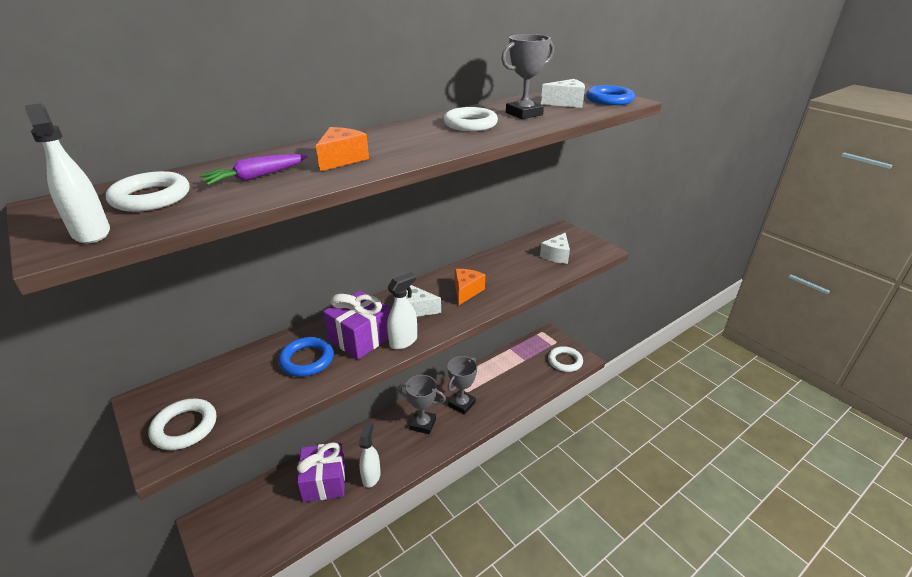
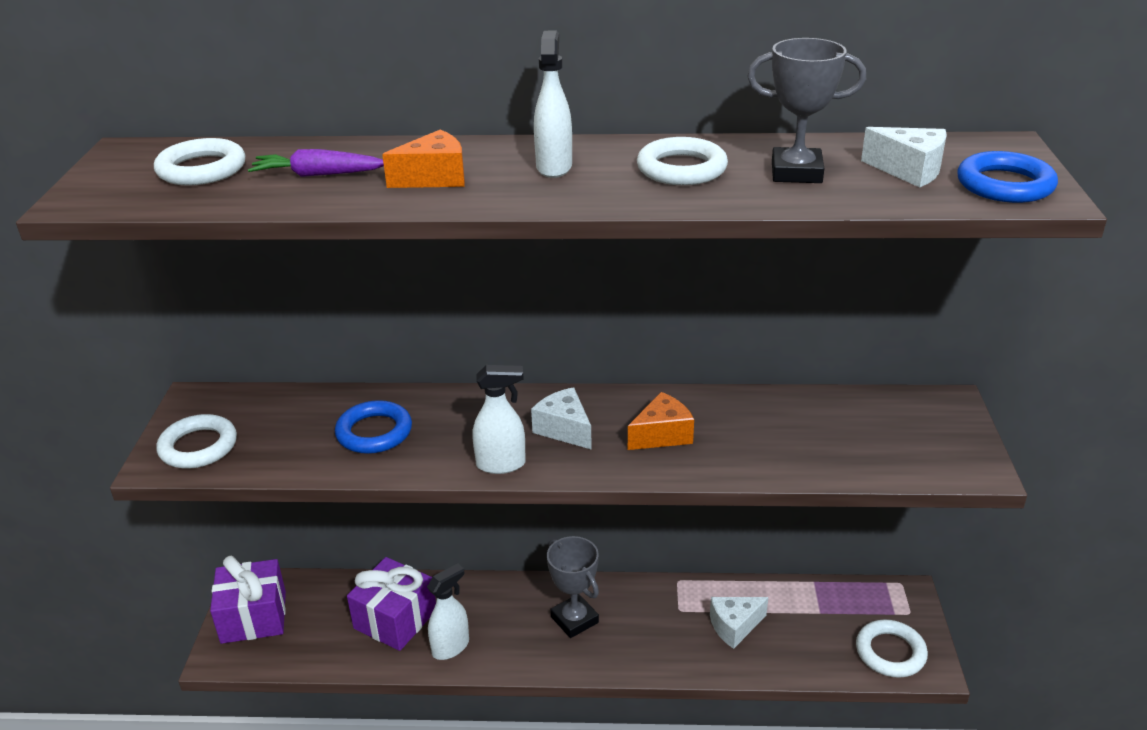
camera: 40 degrees right, 0 degrees up
white spray bottle [25,103,110,244] -> white spray bottle moved to [534,31,572,178]
purple gift [323,291,391,359] -> purple gift moved to [210,556,286,644]
grey trophy [447,356,477,415] -> none
white cheese [540,233,570,264] -> white cheese moved to [710,597,768,649]

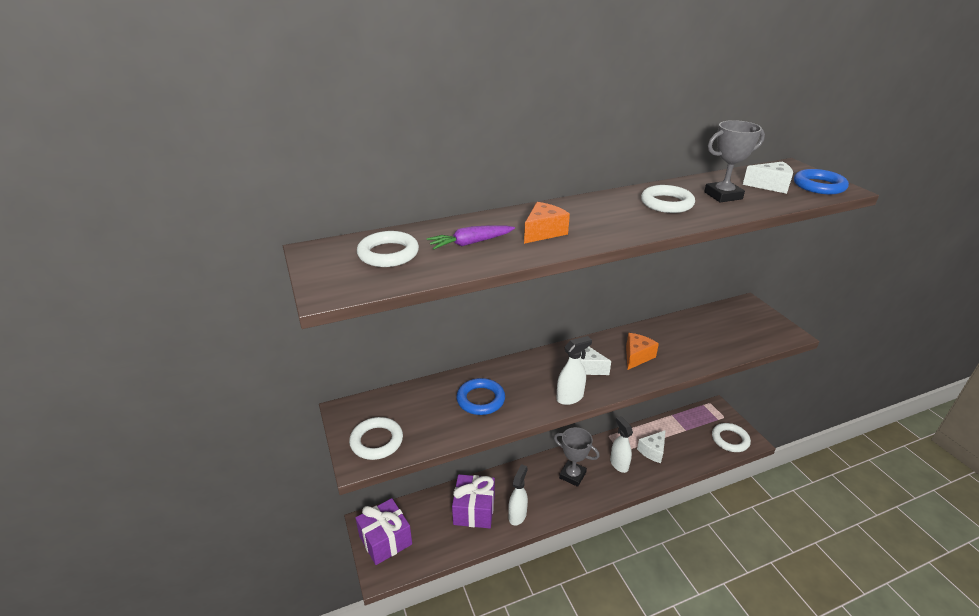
camera: 25 degrees left, 0 degrees up
white spray bottle [534,31,572,178] -> white spray bottle moved to [610,416,633,473]

